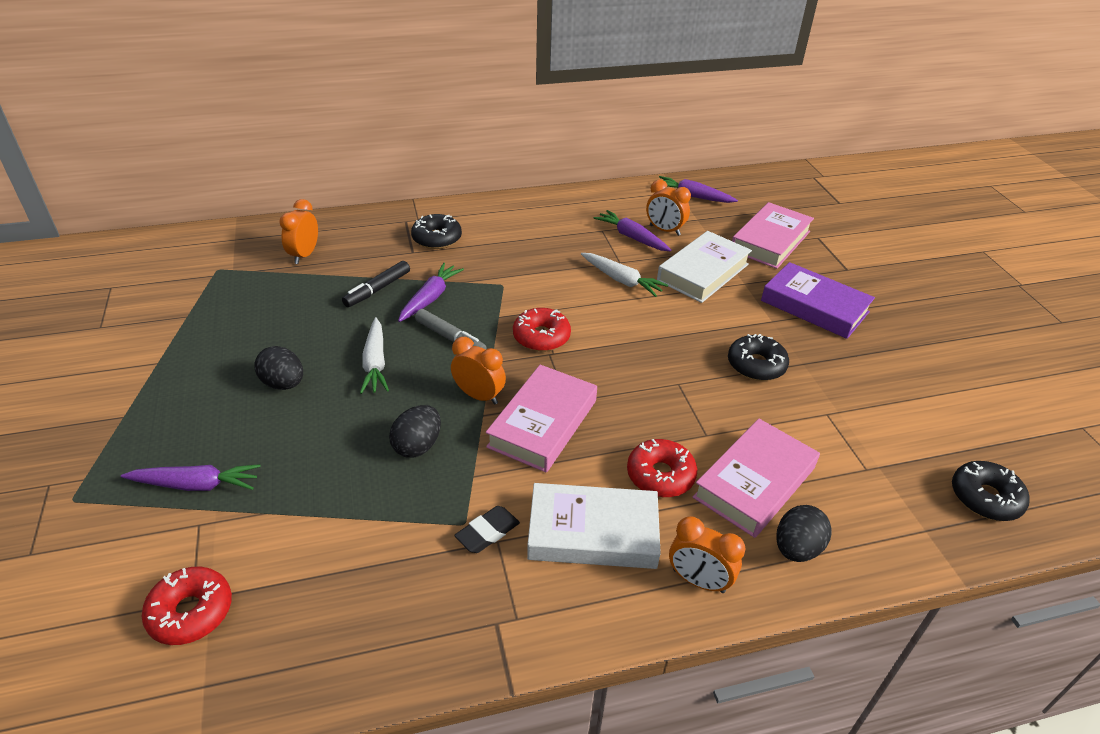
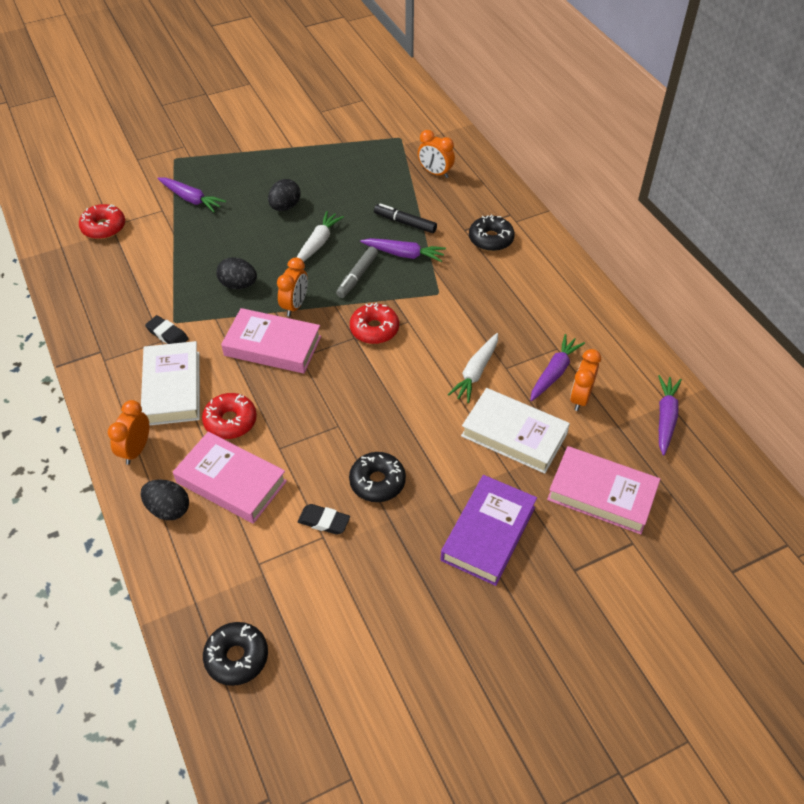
camera: 80 degrees right, 10 degrees up
purple carrot [121,464,261,491] -> purple carrot turned 45 degrees counterclockwise [157,178,226,212]
orange clock [279,199,318,264] -> orange clock turned 150 degrees counterclockwise [418,130,455,178]
white carrot [360,317,389,394] -> white carrot turned 135 degrees clockwise [296,211,344,262]
none -> black eraser [298,504,350,535]

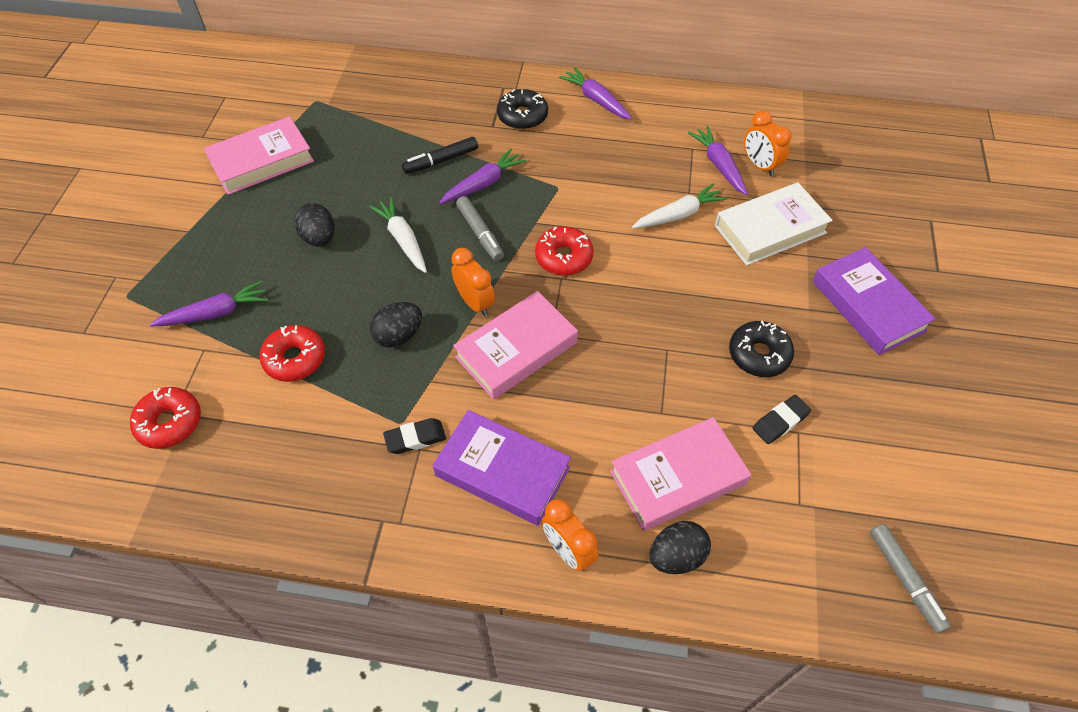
camera: 55 degrees left, 5 degrees up
white book [141,341,200,426] -> purple book [433,410,571,526]
red donut [202,393,257,439] -> red donut moved to [259,325,325,382]
black donut [203,622,268,686] -> grey marker [870,524,951,633]
orange clock [418,130,455,178] -> none
white carrot [448,333,498,403] -> white carrot turned 90 degrees counterclockwise [632,183,727,229]
pink book [547,446,660,534] -> pink book moved to [204,116,314,195]
purple carrot [658,375,682,456] -> purple carrot moved to [559,67,632,120]

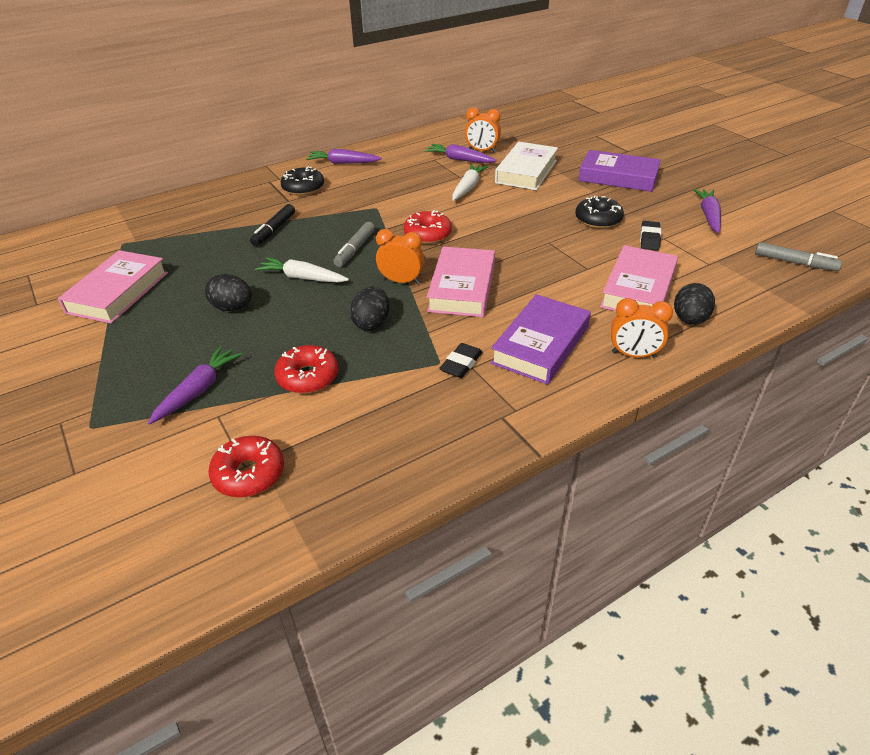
camera: 40 degrees left, 15 degrees down
purple book [433,410,571,526] -> purple book turned 45 degrees counterclockwise [491,294,591,385]
purple carrot [439,148,526,204] -> purple carrot moved to [693,189,721,233]
grey marker [456,196,504,261] -> grey marker turned 90 degrees clockwise [333,222,375,267]

